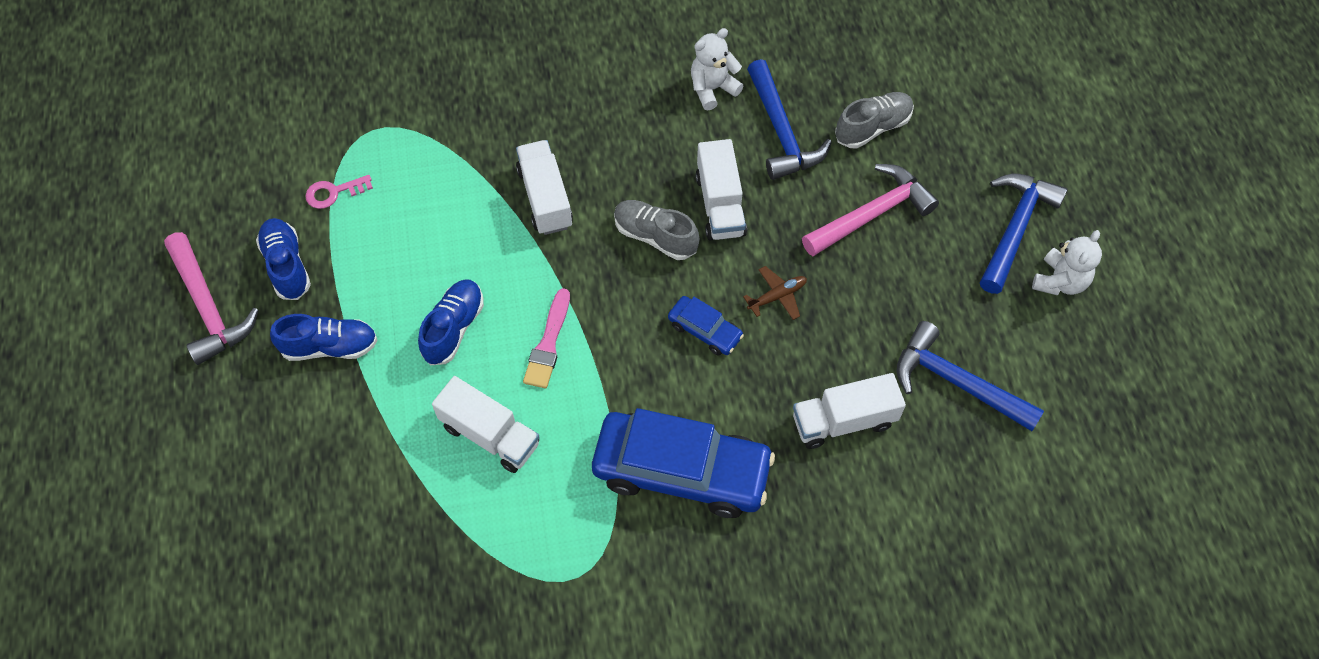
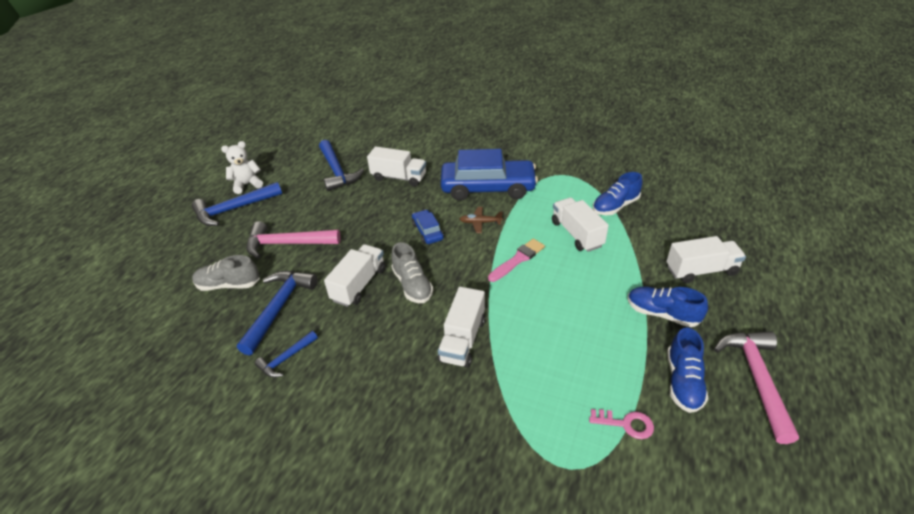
camera: 145 degrees left, 20 degrees down
blue shoe [418,279,484,365] -> blue shoe moved to [593,172,643,215]
blue car [592,408,775,518] -> blue car turned 135 degrees clockwise [441,149,538,201]
white teddy bear [691,28,743,110] -> blue hammer [255,331,318,378]
brown plane [743,266,807,320] -> brown plane moved to [460,207,503,233]
none -> white truck [666,236,746,283]

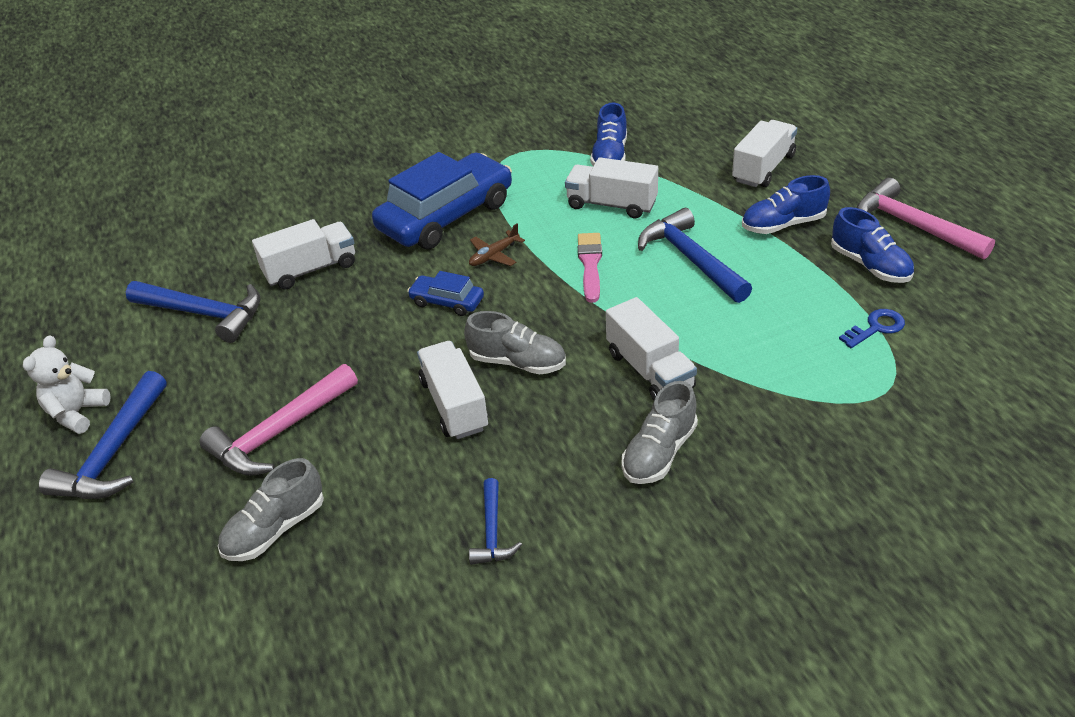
camera: 45 degrees left, 0 degrees up
blue hammer [237,271,318,355] -> blue hammer moved to [638,208,752,303]
pink key [589,409,654,439] -> blue key [839,309,905,348]
none -> grey shoe [621,381,698,484]

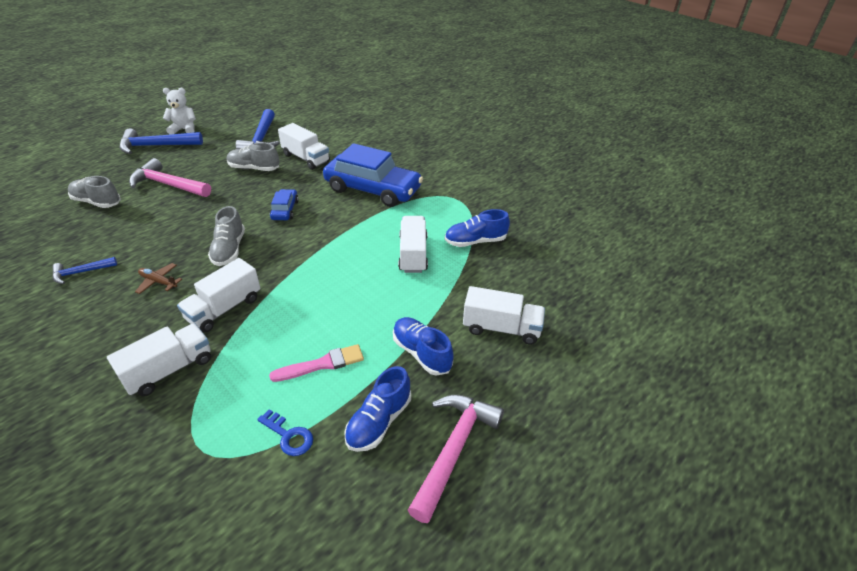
camera: 65 degrees right, 0 degrees up
white truck [417,341,488,439] -> white truck moved to [107,323,211,396]
brown plane [469,223,525,266] -> brown plane moved to [135,263,182,294]
pink brush [578,233,602,303] -> pink brush moved to [269,344,364,382]
grey shoe [621,381,698,484] -> grey shoe moved to [227,143,279,171]
blue hammer [638,208,752,303] -> none

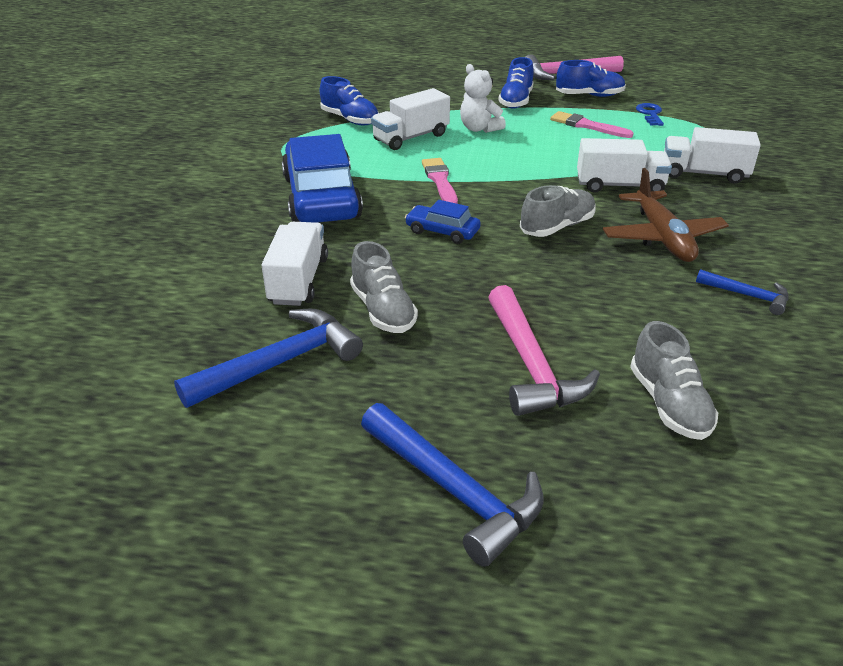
camera: 125 degrees left, 5 degrees down
brown plane [135,263,182,294] -> brown plane [603,168,729,262], size x1.92
white teddy bear [163,88,196,134] -> white teddy bear moved to [460,64,506,133]
blue car [270,189,299,220] -> blue car turned 60 degrees clockwise [405,200,481,244]
white truck [463,286,545,345] -> none
none -> pink brush [422,158,458,204]

